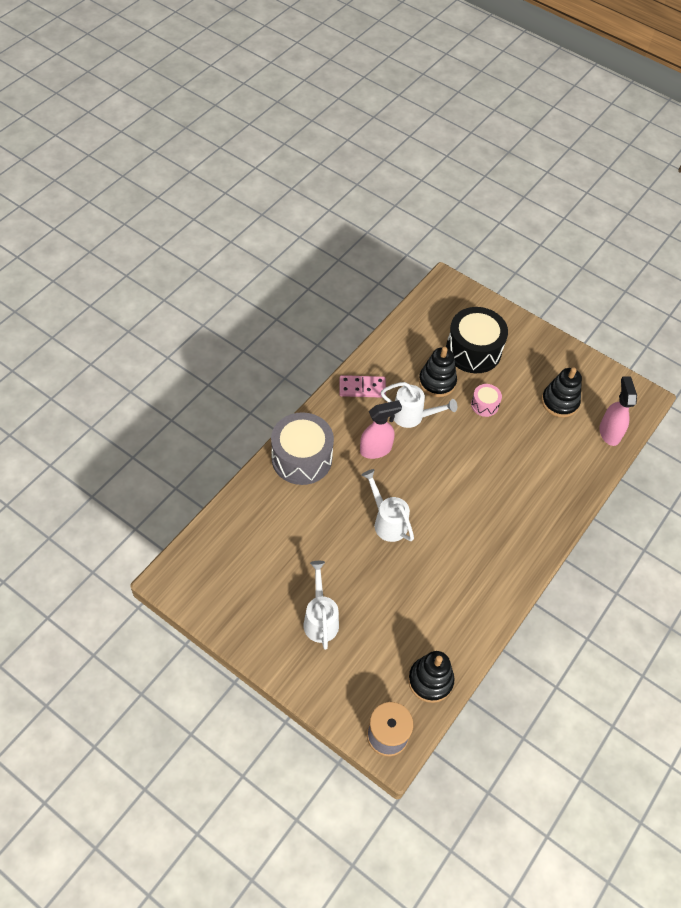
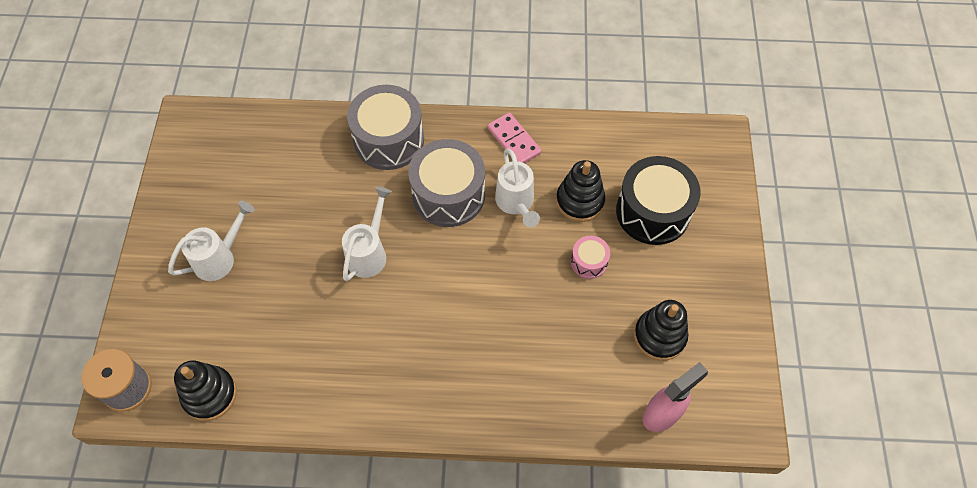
camera: 60 degrees right, 5 degrees up
pink spray bottle [360,400,402,459] -> grey drum [408,139,485,227]

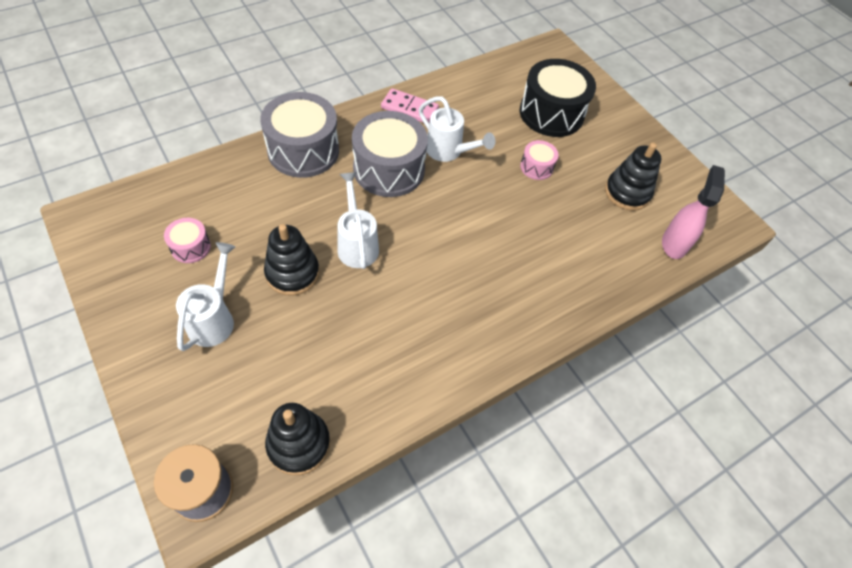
camera: 40 degrees left, 5 degrees down
black stacking toy [556,160,605,222] -> black stacking toy moved to [264,224,319,296]
none -> pink drum [164,218,211,263]

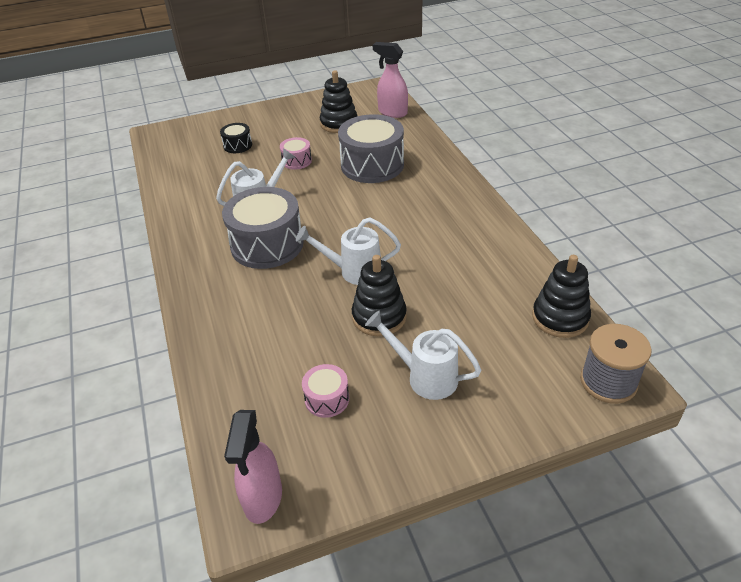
camera: 70 degrees left, 15 degrees down
grey drum [260,92,339,178] -> grey drum moved to [338,114,404,183]
pink domino [381,88,439,122] -> none
black drum [520,59,596,137] -> black drum [220,123,252,153], size x0.48
none -> pink spray bottle [224,410,282,524]

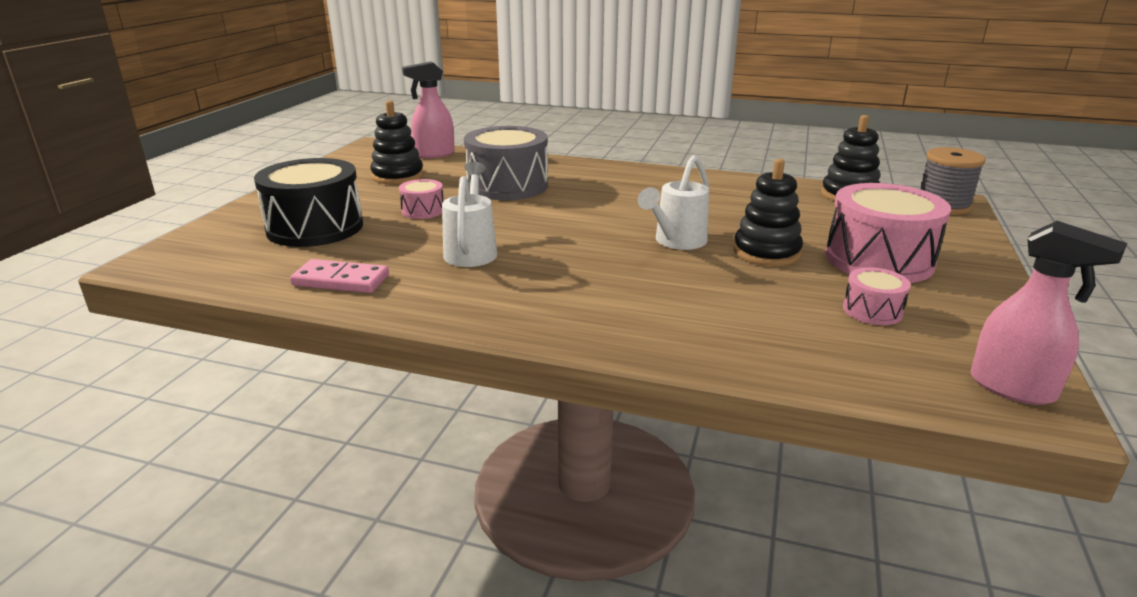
camera: 55 degrees left, 15 degrees down
black drum [220,123,252,153] -> black drum [254,158,363,247], size x2.08
grey drum [222,187,304,269] -> none
white watering can [365,311,481,400] -> pink drum [825,183,951,283]
none -> pink domino [290,259,389,293]

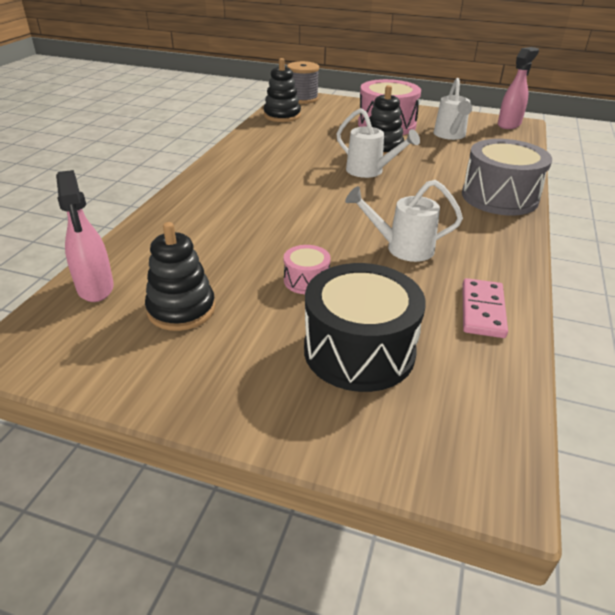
camera: 90 degrees left, 10 degrees up
grey drum [464,126,548,200] -> grey drum moved to [462,139,552,215]
pink drum [843,267,911,325] -> white watering can [434,78,472,140]

